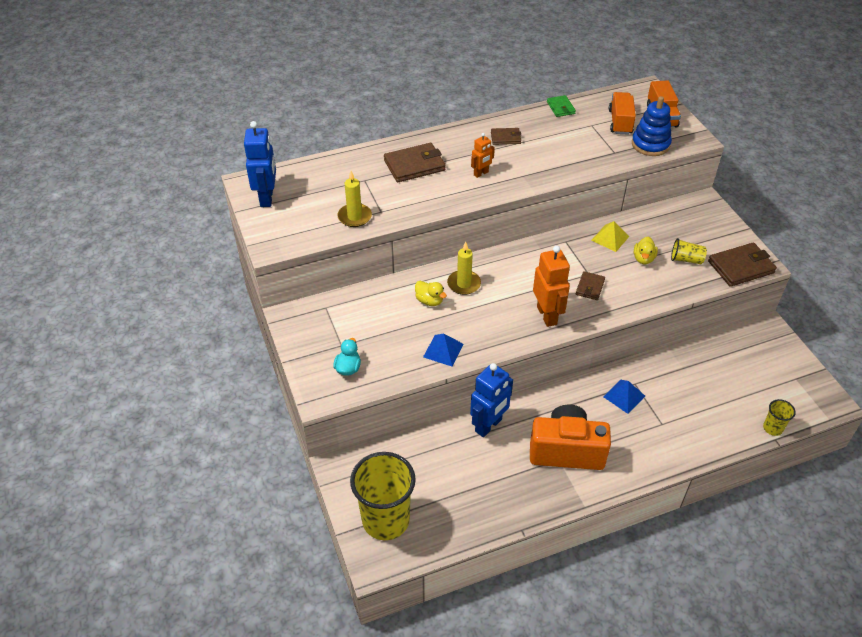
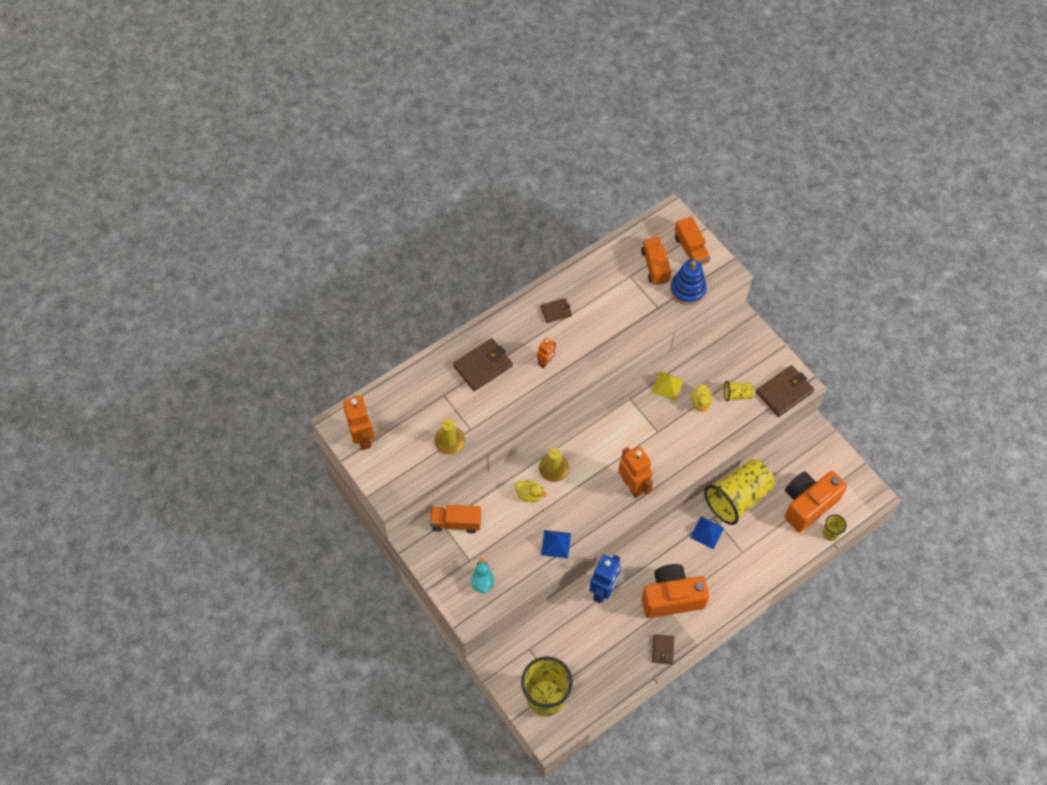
camera: 15 degrees left, 15 degrees up
blue robot [244,121,276,207] -> orange robot [343,395,374,450]
green wallet [547,95,576,117] -> none
brown wallet [576,271,605,300] -> brown wallet moved to [652,634,675,664]
none -> orange truck [430,505,481,533]
none -> yellow cup [704,459,775,525]
none -> orange camera [785,471,847,532]

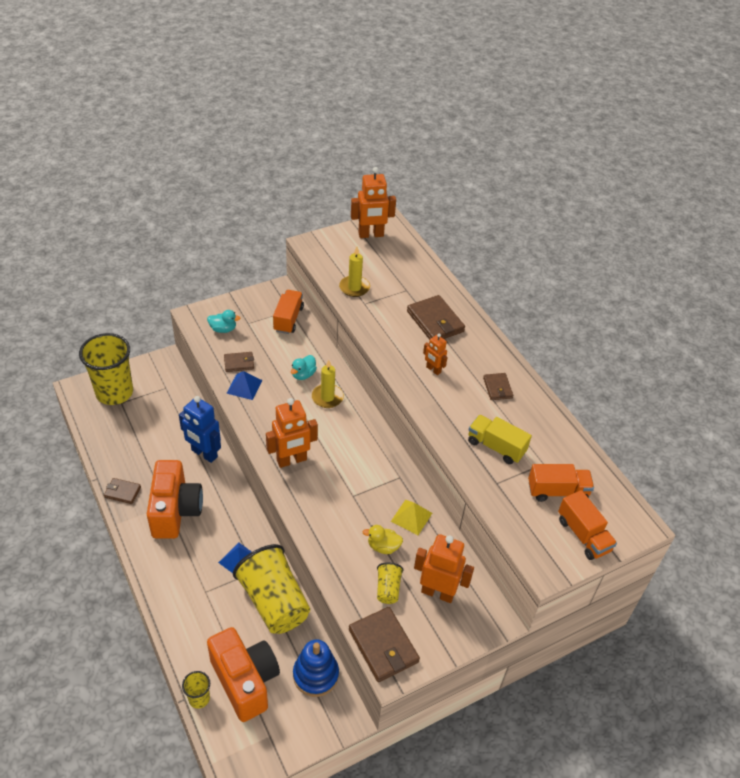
camera: 95 degrees right, 15 degrees down
yellow duck [515,480,547,502] -> turquoise duck [291,355,317,380]
blue stacking toy [670,260,707,305] -> blue stacking toy moved to [293,639,339,697]
orange truck [675,216,710,265] -> orange truck turned 105 degrees counterclockwise [558,490,617,560]
none -> brown wallet [224,352,254,372]
none -> orange robot [414,534,474,603]
none -> yellow truck [468,415,532,464]

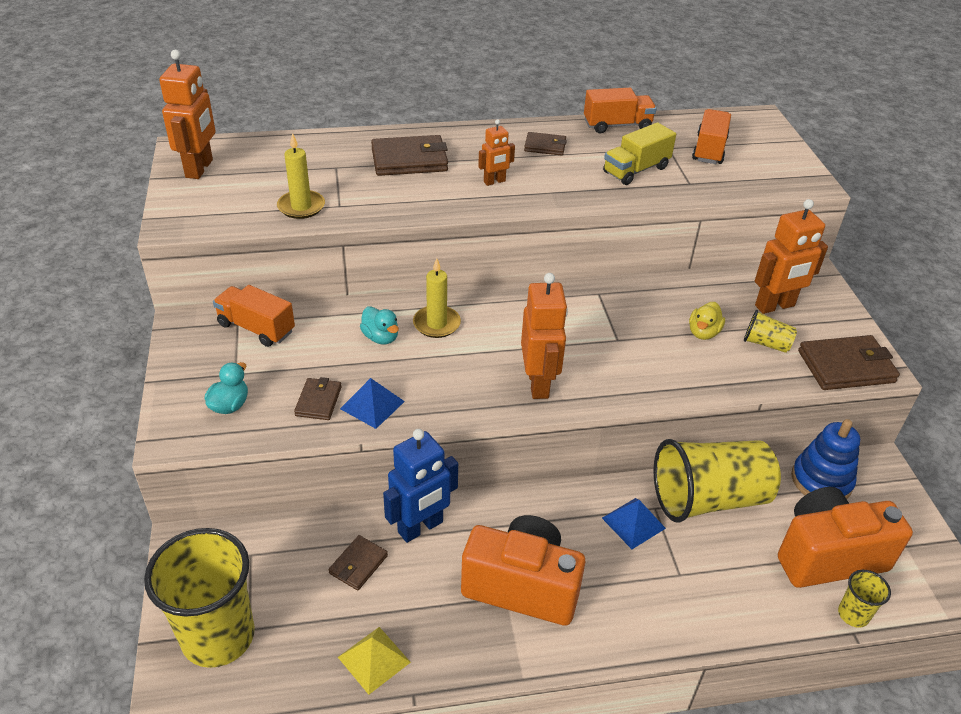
camera: 70 degrees left, 5 degrees down
brown wallet [104,478,141,504] -> brown wallet moved to [328,535,388,590]
yellow pyramid [391,500,432,535] -> yellow pyramid moved to [338,627,411,695]
orange robot [414,534,474,603] -> orange robot turned 150 degrees counterclockwise [755,199,828,314]
orange truck [558,490,617,560] -> orange truck moved to [584,88,656,133]

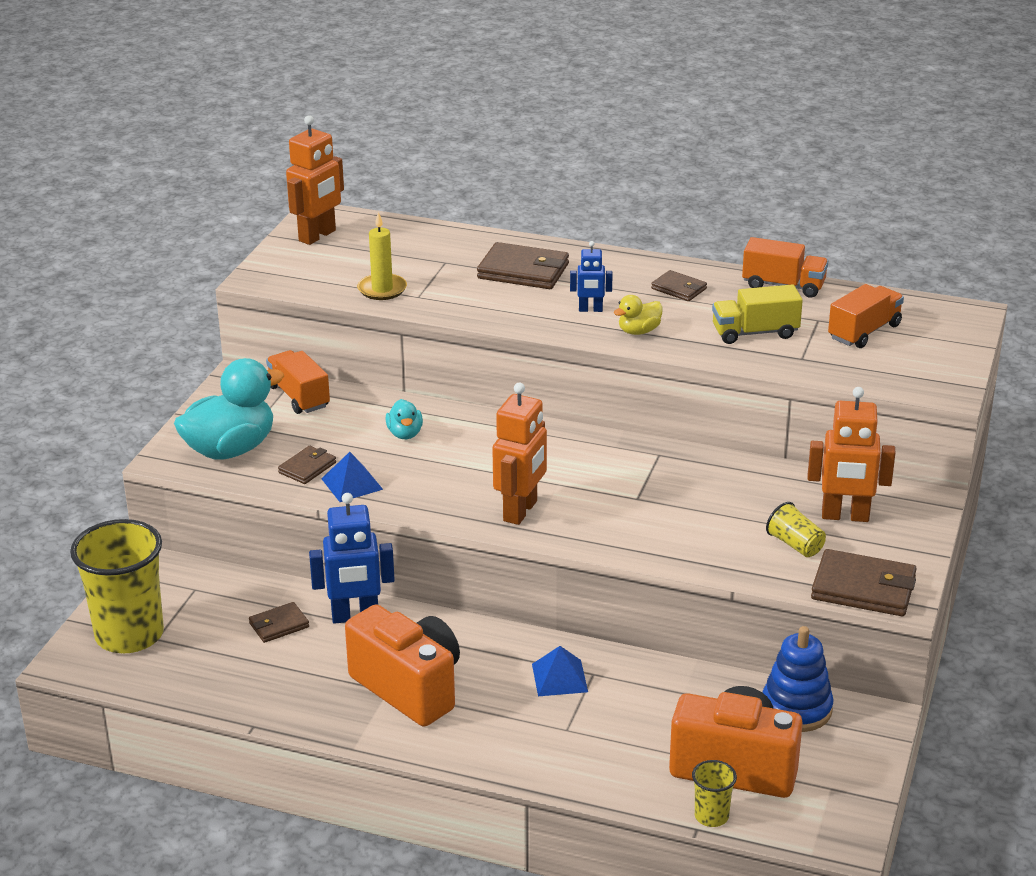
camera: 30 degrees right, 10 degrees down
turquoise duck [205,362,248,414] -> turquoise duck [174,358,284,460], size x2.10
yellow pyramid [338,627,411,695] -> none
yellow candle [413,258,461,338] -> none
orange robot [478,119,515,186] -> blue robot [570,241,613,312]
yellow cup [654,439,781,523] -> none
yellow duck [689,302,725,340] -> yellow duck moved to [614,295,663,335]

